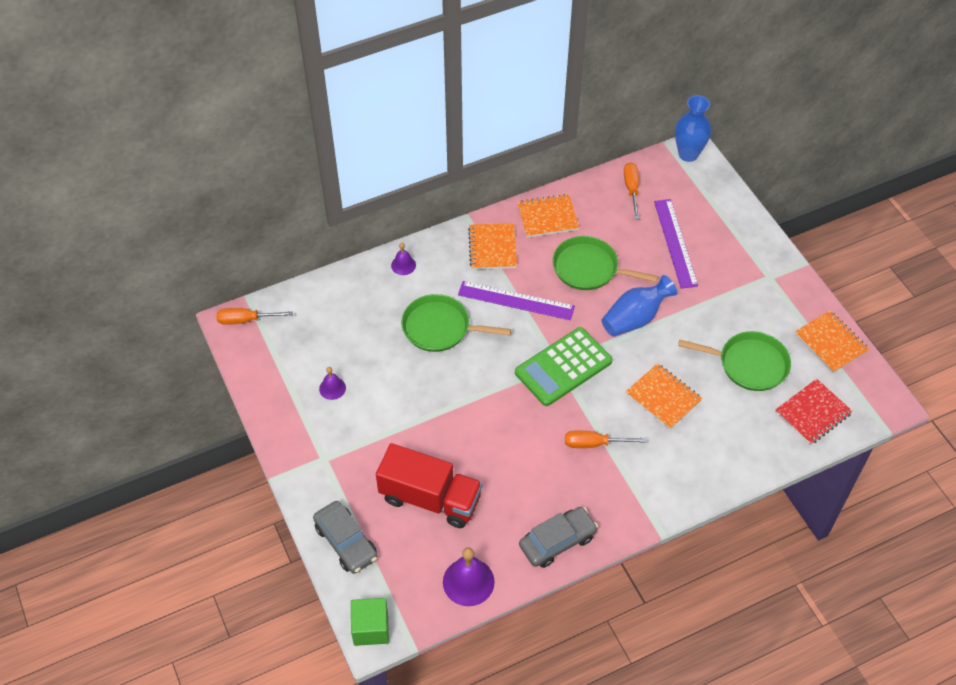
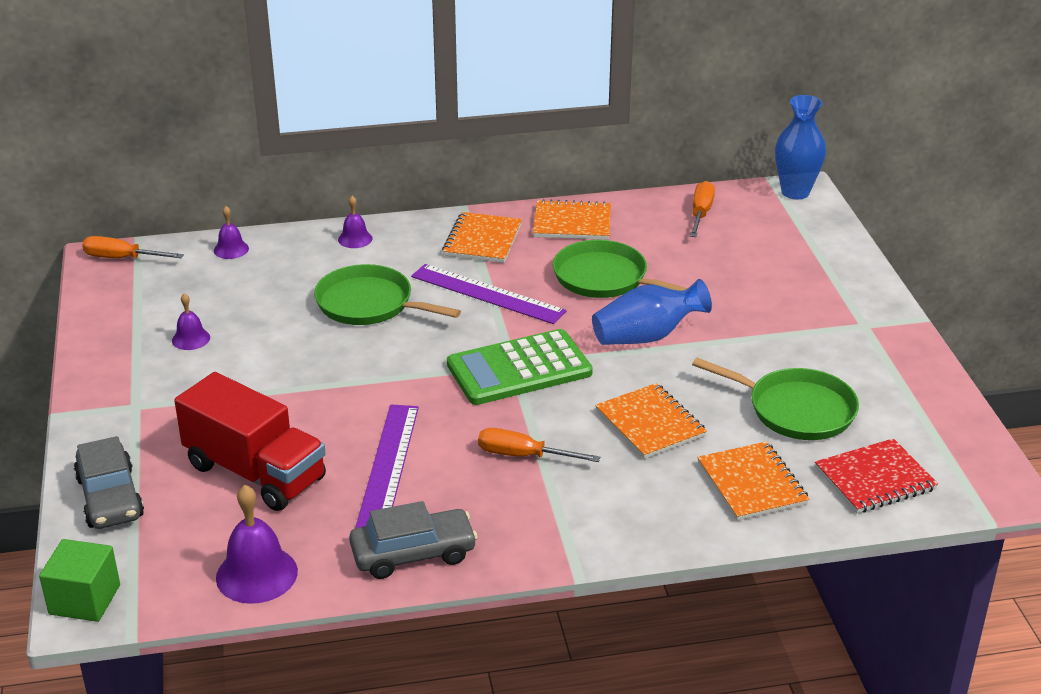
camera: 15 degrees right, 20 degrees down
purple ruler [654,199,698,289] -> purple ruler moved to [355,404,419,528]
orange notebook [795,311,869,373] -> orange notebook moved to [697,441,809,521]
none -> purple bell [214,206,249,259]

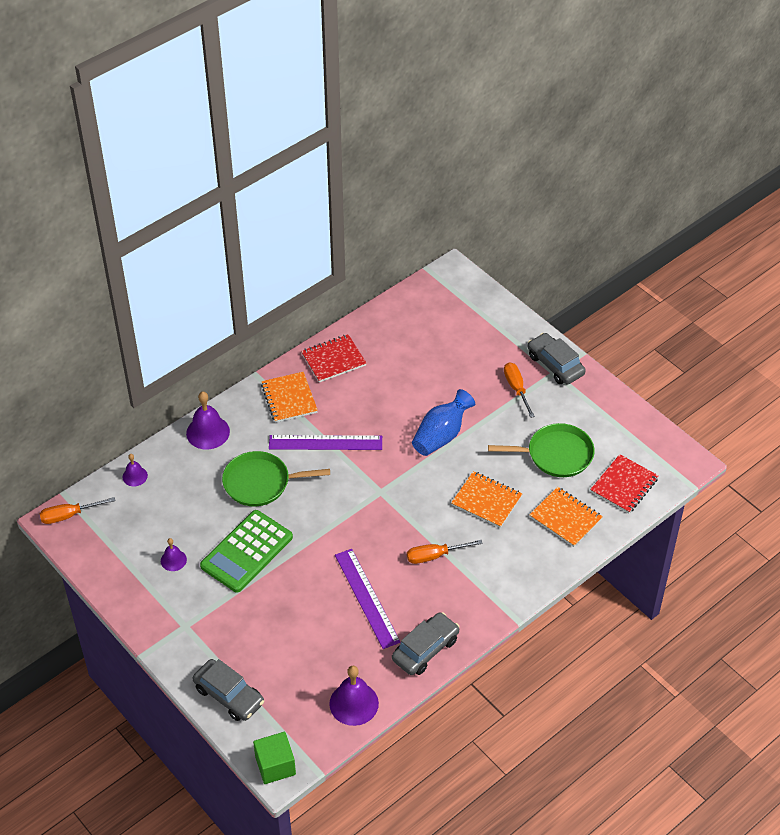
camera: 30 degrees left, 15 degrees up
red truck [174,372,326,511] -> none
purple bell [338,196,373,248] -> purple bell [186,392,230,450], size x1.77
green calculator [447,329,593,405] -> green calculator moved to [200,510,293,593]
orange notebook [533,199,611,240] -> red notebook [301,334,366,382]
green pan [553,240,688,298] -> none
orange screwdriver [690,181,715,237] -> orange screwdriver moved to [504,362,535,418]
blue vase [775,95,826,199] -> none
none -> grey car [528,333,586,384]

